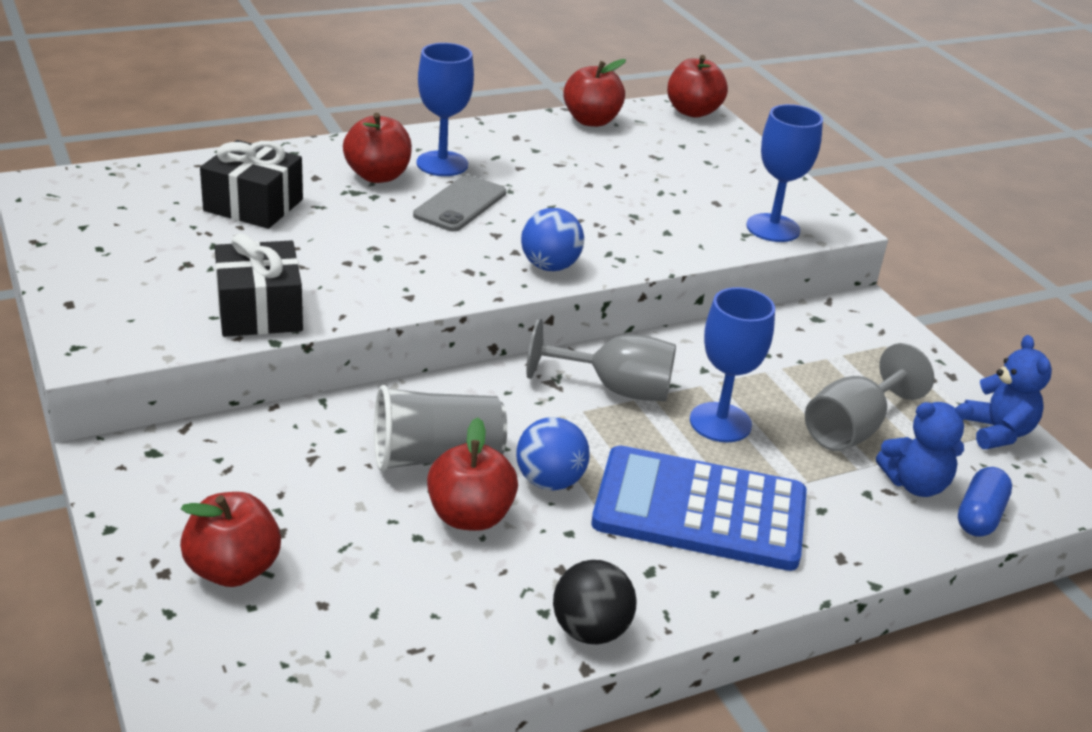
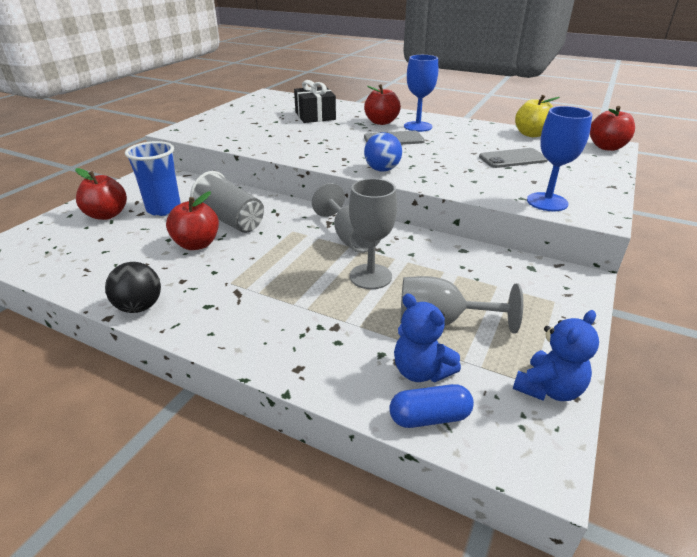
camera: 55 degrees right, 0 degrees up
black gift [215,233,303,337] -> none
blue ball [516,417,590,491] -> none
red apple [563,59,626,127] -> yellow apple [515,95,560,137]
blue calculator [591,446,807,571] -> none
blue goblet [690,287,775,442] -> grey goblet [349,178,397,289]
none -> blue cup [125,141,181,216]
none -> grey phone [479,148,548,168]

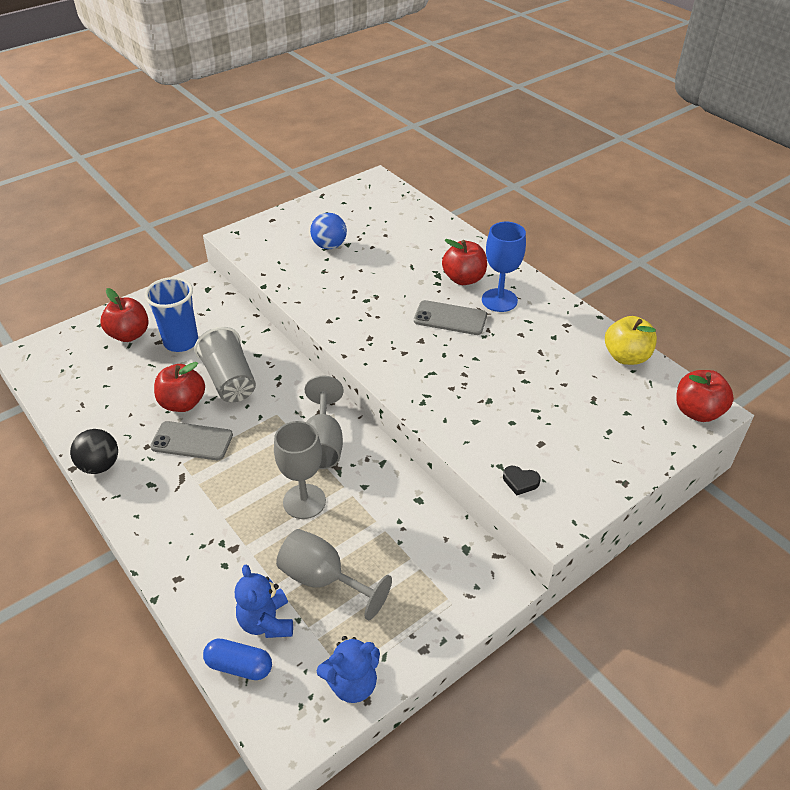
camera: 25 degrees right, 10 degrees up
black gift [294,80,336,123] -> none
blue ball [364,132,402,172] -> blue ball moved to [310,213,347,249]
grey phone [479,148,548,168] -> grey phone moved to [150,421,233,460]
blue goblet [527,106,593,211] -> black heart [503,466,541,495]

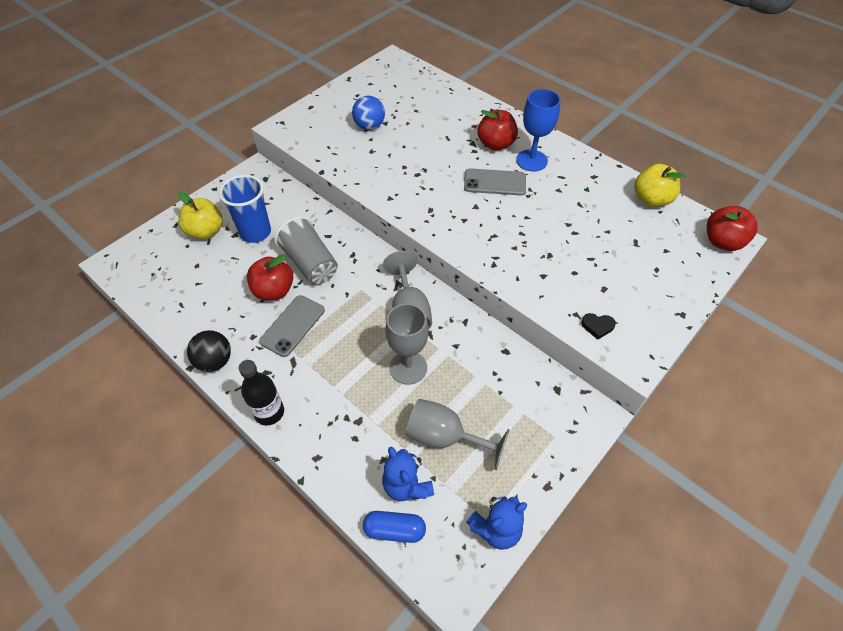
camera: 10 degrees left, 10 degrees up
red apple [100,288,149,342] -> yellow apple [178,192,223,239]
grey phone [150,421,233,460] -> grey phone turned 60 degrees counterclockwise [259,295,325,357]
none -> black bottle [239,360,284,426]

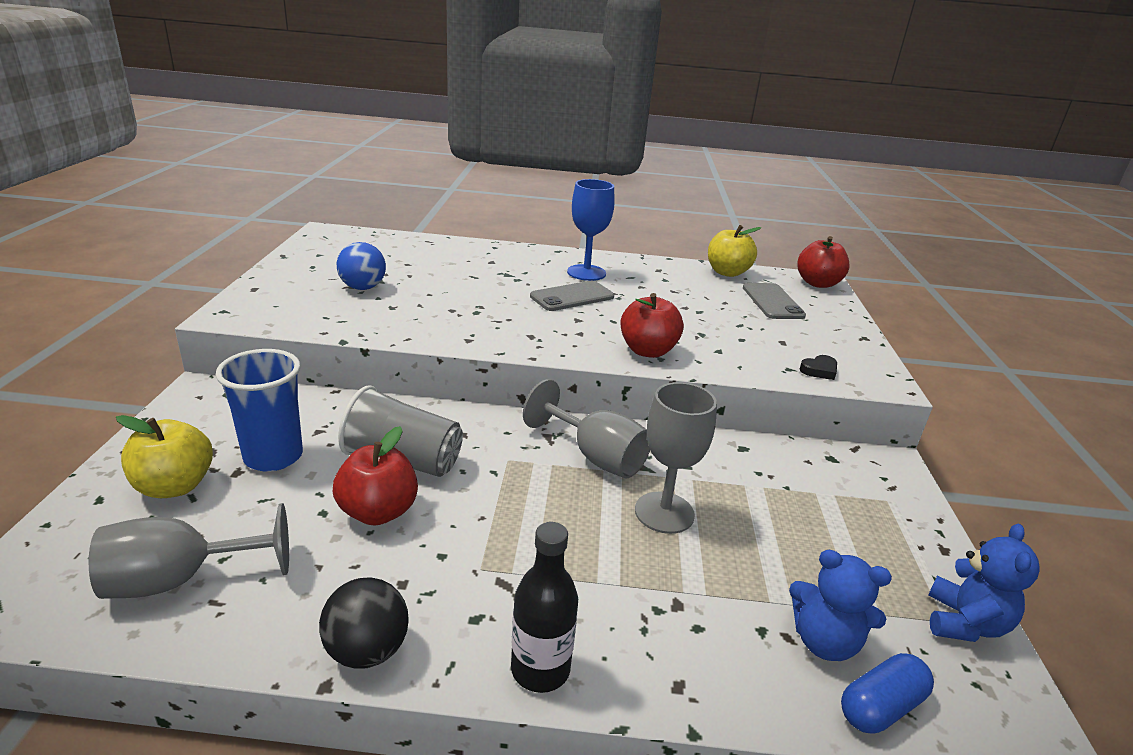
camera: 40 degrees left, 25 degrees down
grey phone [259,295,325,357] -> grey phone moved to [743,283,806,319]
grey goblet [406,399,510,470] -> grey goblet moved to [89,503,289,599]
red apple [478,109,518,150] -> red apple moved to [620,293,684,358]

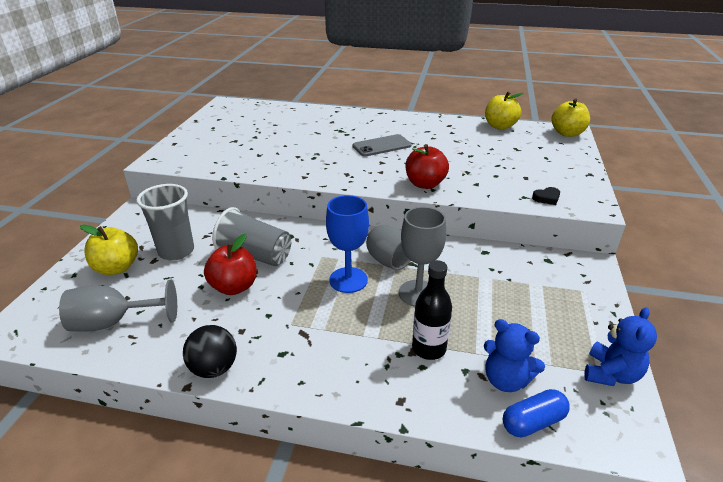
camera: 10 degrees right, 5 degrees up
blue cup [216,349,303,472] -> grey cup [136,184,194,261]
blue ball [337,242,386,290] -> none
black bottle [511,522,578,693] -> black bottle moved to [412,260,452,360]
blue goblet [567,179,615,281] -> blue goblet moved to [326,195,369,293]
grey phone [743,283,806,319] -> none
red apple [797,236,850,288] -> yellow apple [551,98,590,137]

